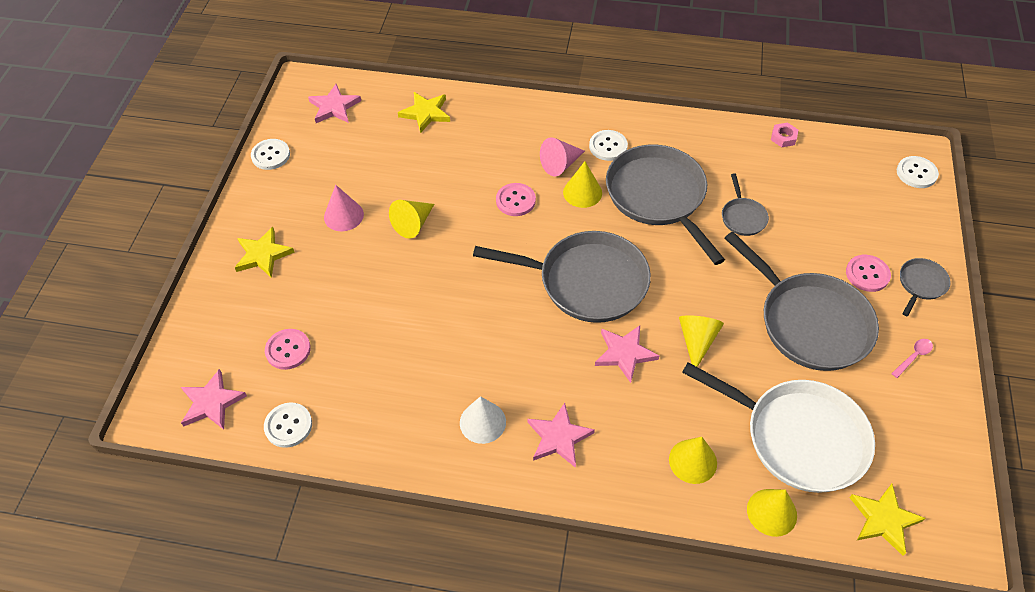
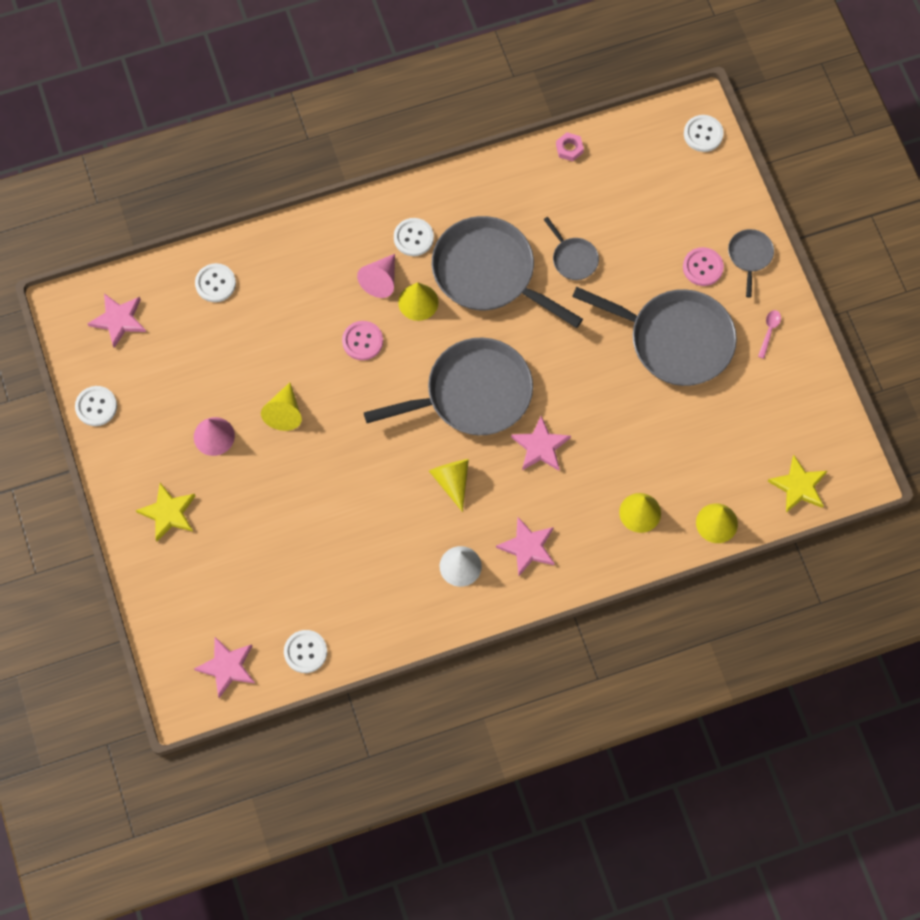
camera: 30 degrees left, 15 degrees up
pink button [265,329,311,370] -> none
yellow star [398,92,450,133] -> white button [195,263,236,302]
yellow cone [679,315,724,367] -> yellow cone moved to [429,459,469,512]
white pan [682,362,875,493] -> none

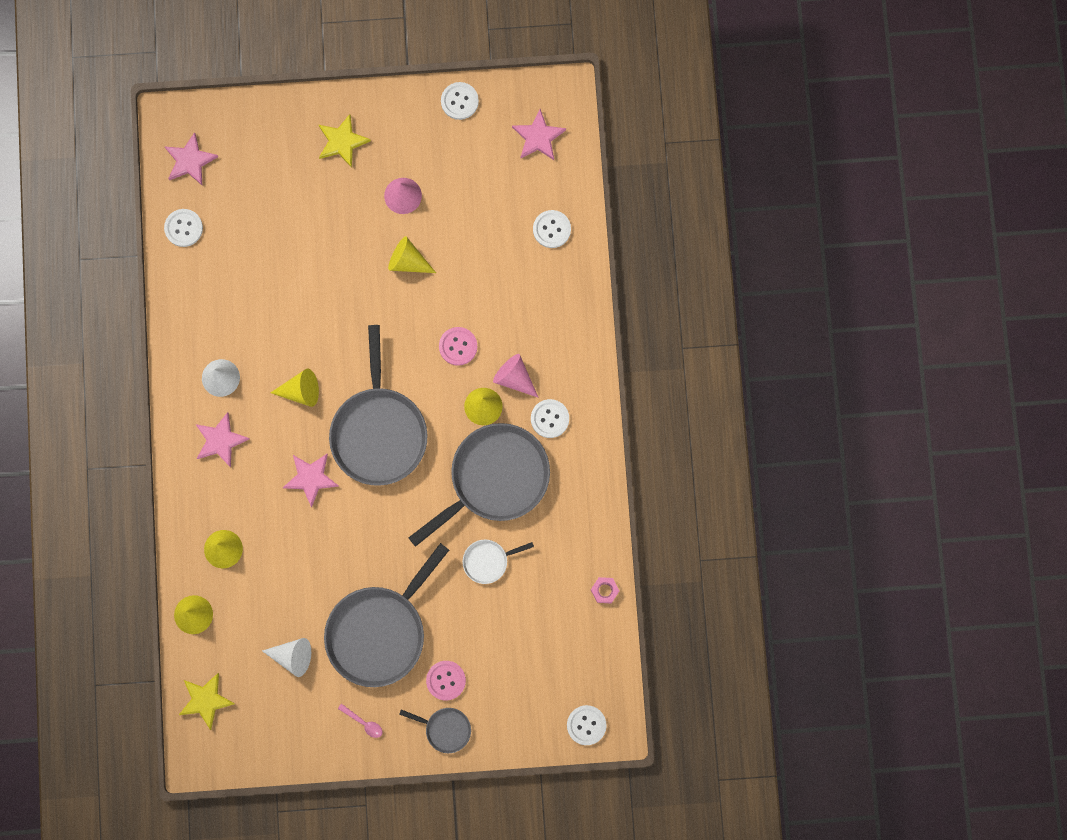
camera: 105 degrees right, 10 degrees up
grey pan [544,217,599,280] -> white pan [463,540,534,584]
none -> white cone [262,638,311,677]

